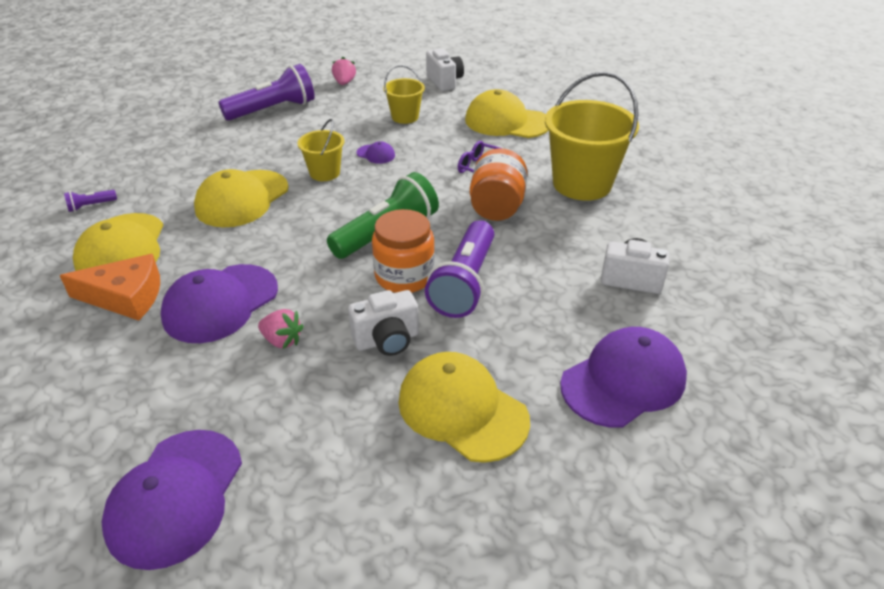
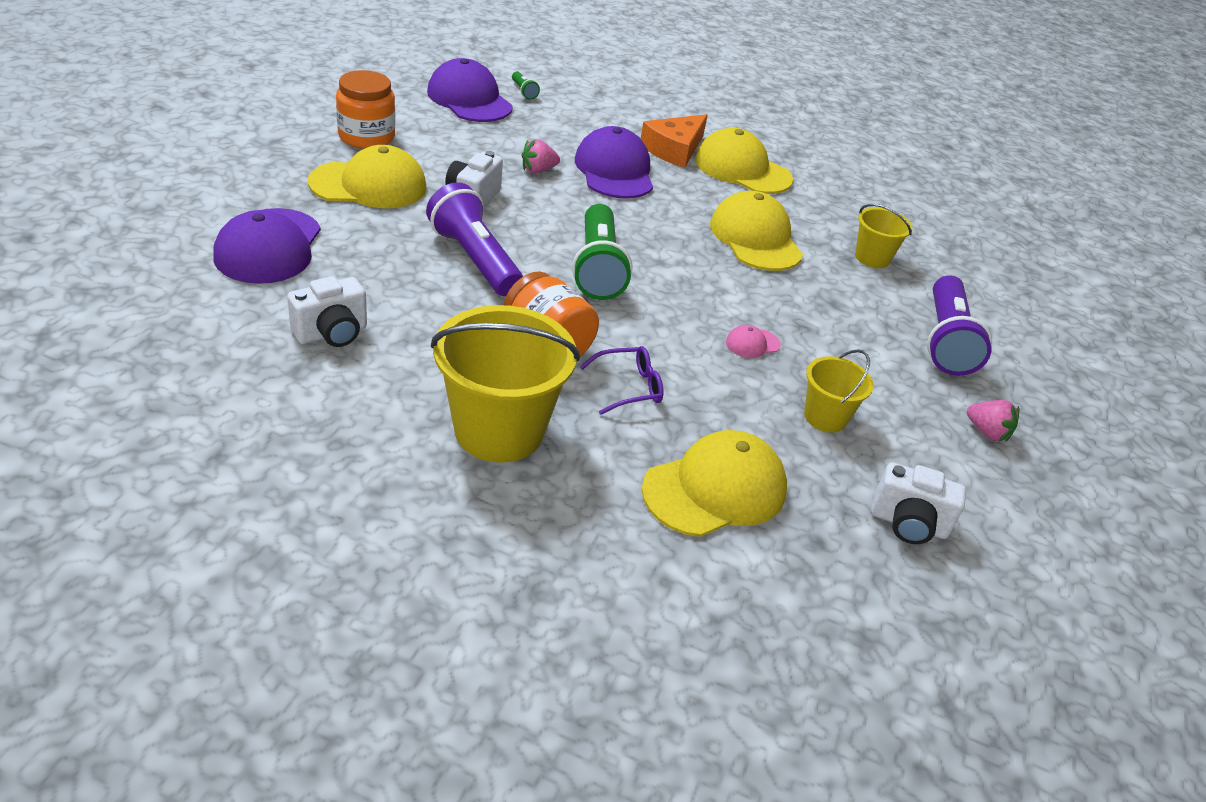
camera: 125 degrees right, 0 degrees up
purple flashlight [64,190,117,212] -> none
yellow bucket [298,119,344,181] -> yellow bucket moved to [855,204,913,268]
purple cap [356,141,395,164] -> pink cap [726,325,781,358]
orange jar [372,209,435,293] -> orange jar moved to [336,70,395,149]
none -> green flashlight [512,71,540,100]

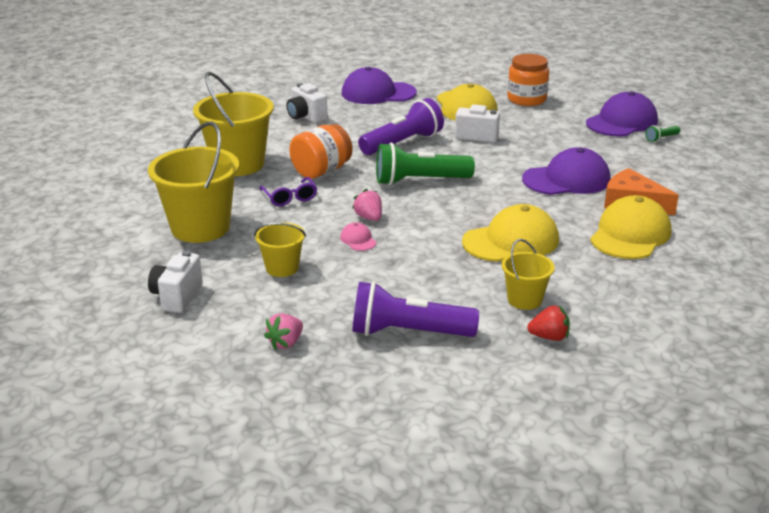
camera: 90 degrees right, 10 degrees down
pink strawberry [522,139,560,173] -> pink strawberry moved to [352,188,382,221]
yellow cap [642,430,787,537] -> yellow bucket [148,122,239,243]
none -> red strawberry [527,305,570,341]

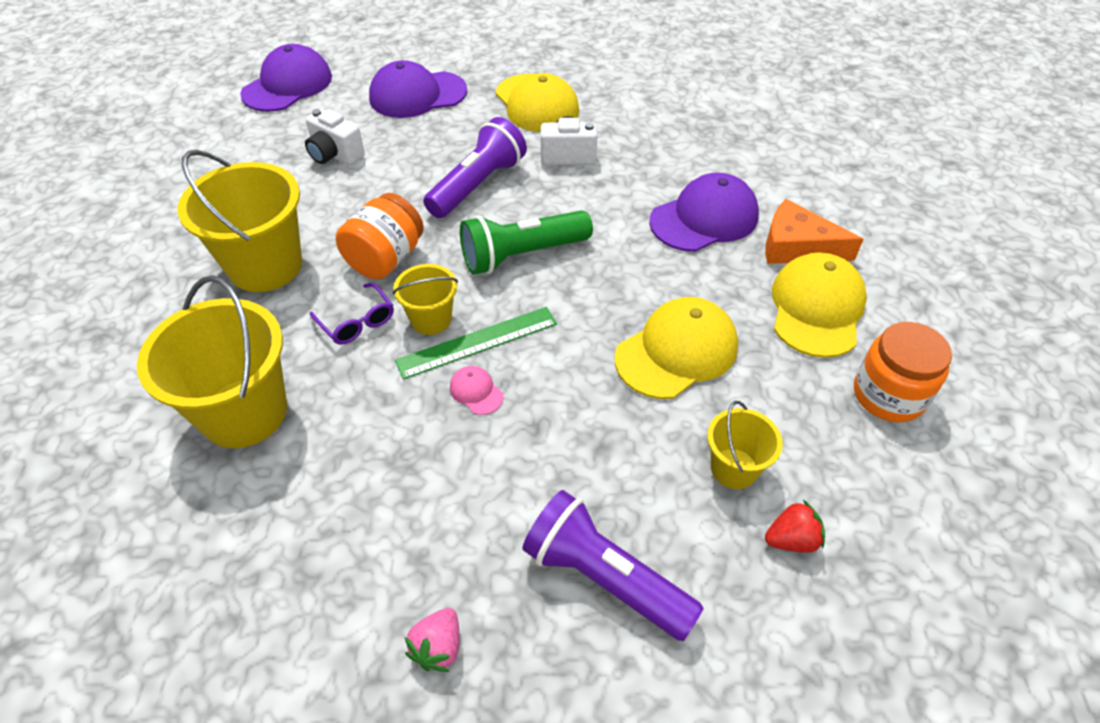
camera: 15 degrees left, 20 degrees up
white camera [148,250,203,313] -> none
yellow bucket [254,222,306,277] -> yellow bucket moved to [393,264,458,335]
pink strawberry [352,188,382,221] -> green ruler [395,307,557,379]
purple flashlight [352,282,479,337] -> purple flashlight turned 45 degrees clockwise [522,490,704,641]
orange jar [507,54,549,106] -> orange jar moved to [854,322,952,422]
purple cap [586,91,658,137] -> purple cap moved to [240,44,332,112]
green flashlight [645,125,680,142] -> none

